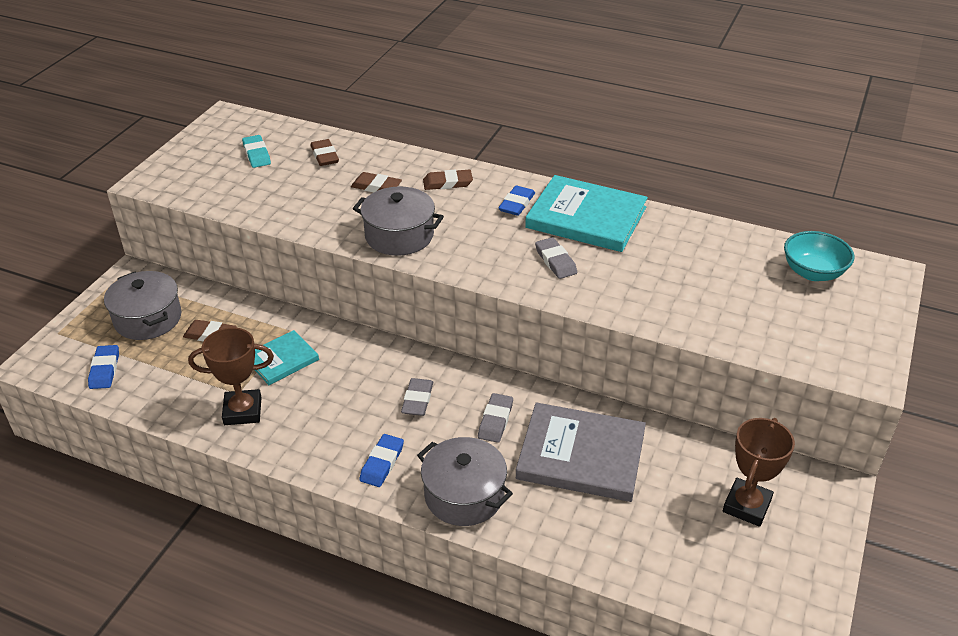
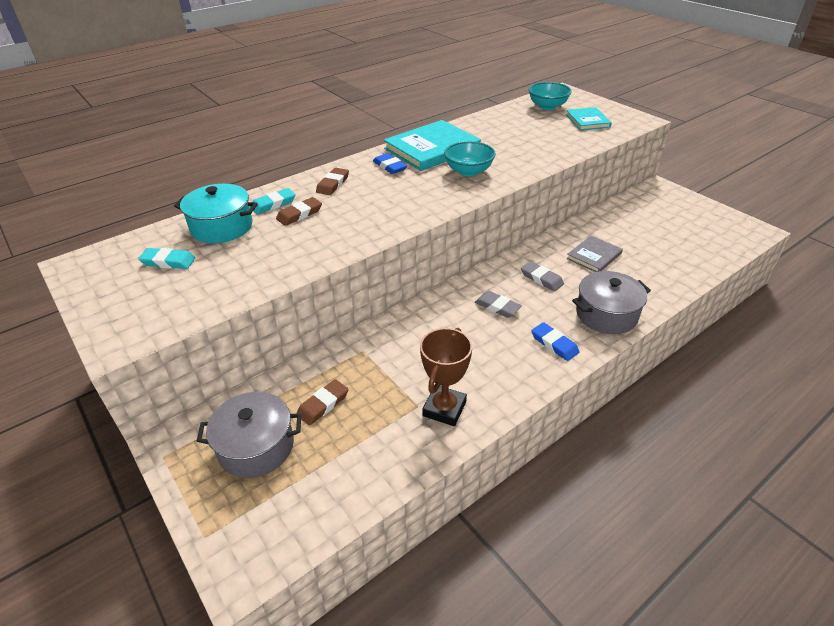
camera: 60 degrees left, 0 degrees up
blue eraser [88,345,119,389] -> none
turquoise book [254,330,319,385] -> turquoise book moved to [566,107,612,130]
brown eraser [310,139,339,166] -> turquoise pot [174,184,258,243]
grey pot [353,187,444,256] -> none
grey book [516,402,646,502] -> grey book [566,235,623,272], size x0.56
grey eraser [535,237,577,279] -> turquoise bowl [444,141,496,176]
brown trophy [723,418,795,527] -> none
none -> turquoise eraser [250,188,296,214]

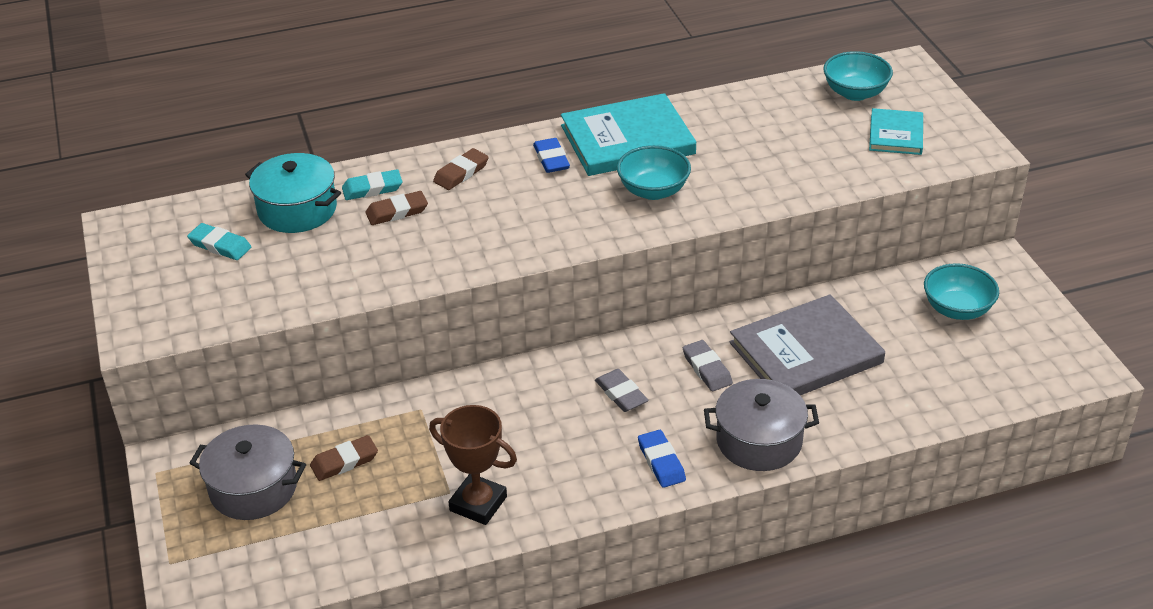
camera: 20 degrees right, 0 degrees up
brown trophy [420,328,472,426] -> brown trophy turned 75 degrees clockwise [429,405,517,525]
grey book [566,235,623,272] -> grey book [730,294,885,395], size x1.79
none -> turquoise bowl [924,263,999,320]

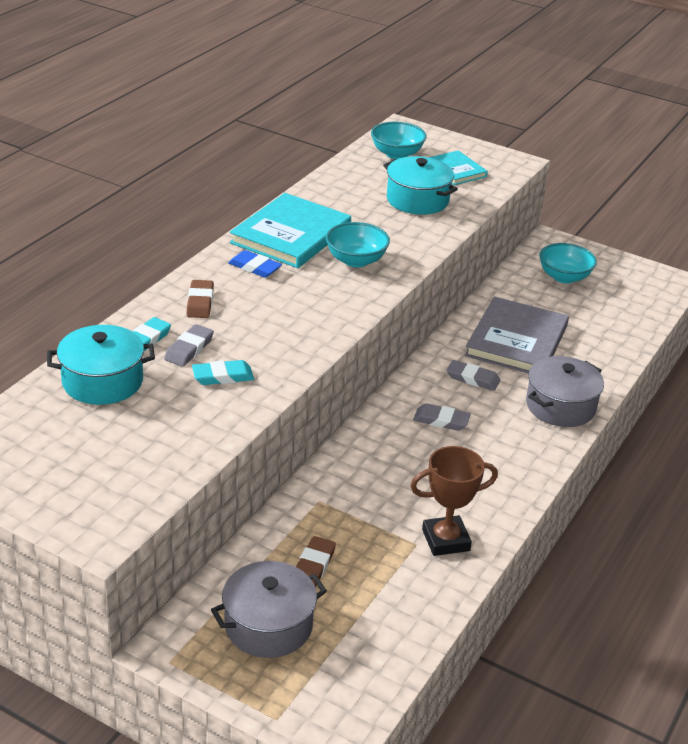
camera: 45 degrees left, 5 degrees down
turquoise eraser [187,223,251,260] -> turquoise eraser moved to [192,360,254,385]
brown eraser [365,191,428,225] -> grey eraser [164,324,214,367]
blue eraser [638,430,686,488] -> none
none -> turquoise pot [383,156,458,215]

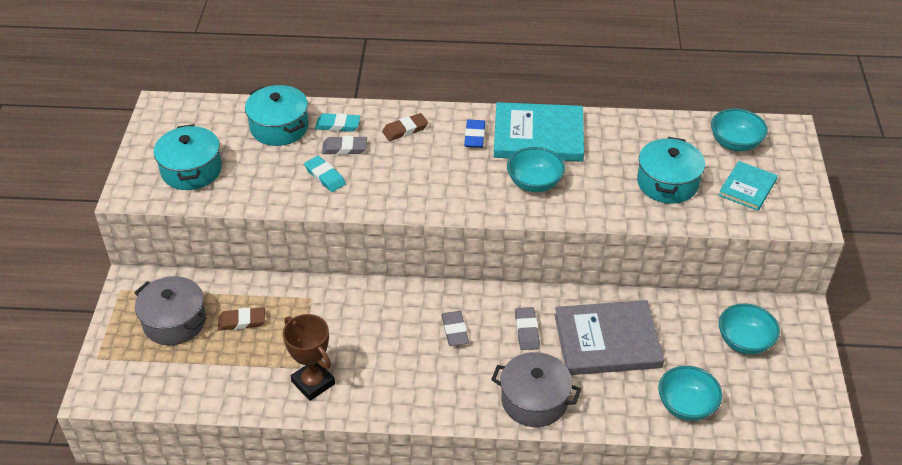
camera: 65 degrees right, 10 degrees up
none -> turquoise pot [154,124,222,190]
none -> turquoise bowl [658,366,723,421]

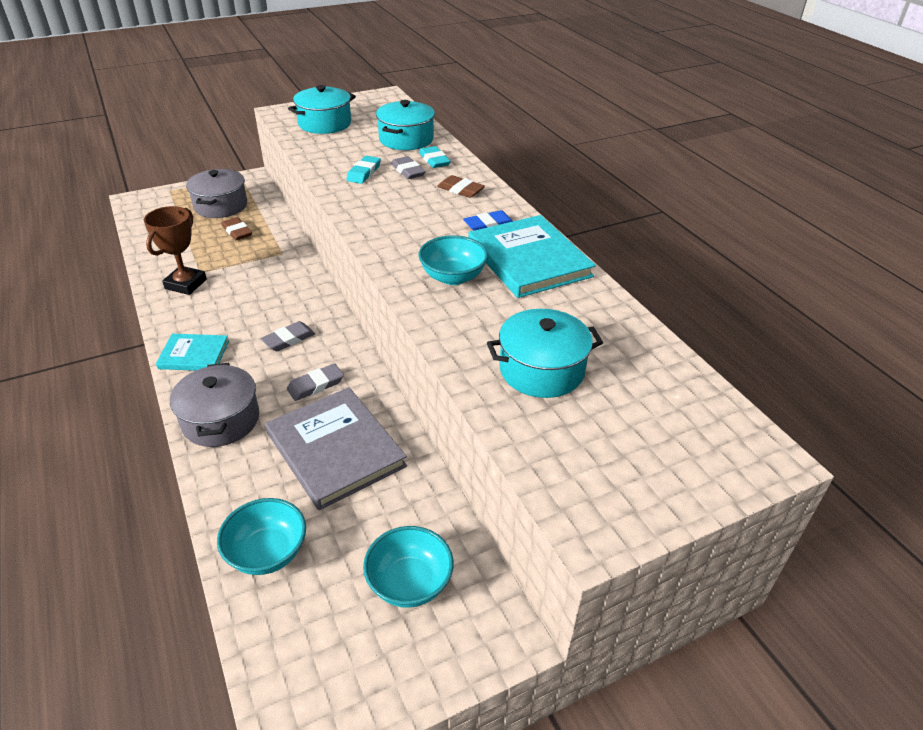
camera: 60 degrees right, 5 degrees down
turquoise bowl [711,108,768,151] -> none
turquoise book [719,161,778,211] -> turquoise book moved to [156,334,229,371]

